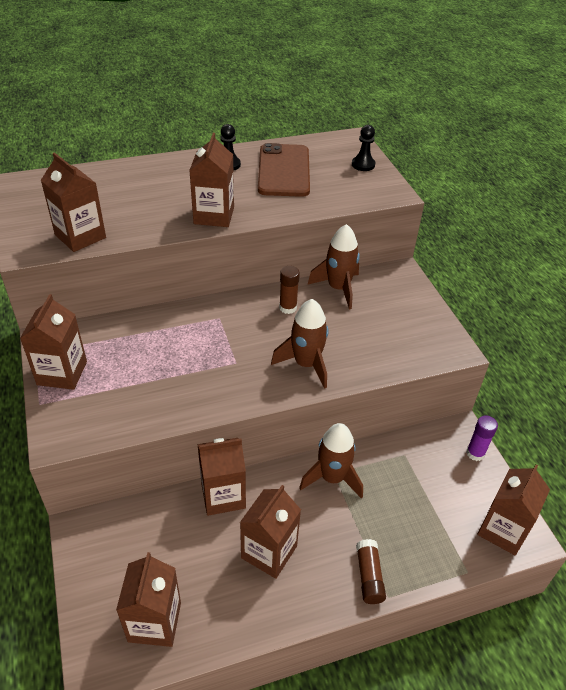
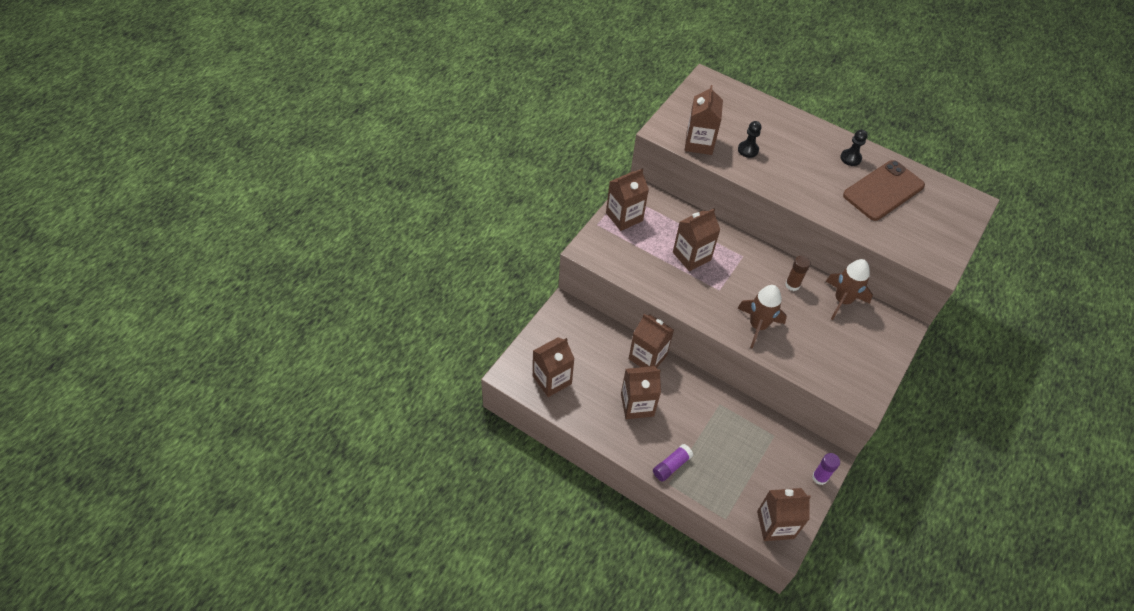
camera: 50 degrees right, 10 degrees up
brown carton [189,133,234,227] -> brown carton moved to [673,209,720,271]
brown rocket [299,423,363,499] -> none
black pawn [352,125,375,171] -> black pawn moved to [738,121,761,158]
brown glue stick [356,539,386,604] -> purple glue stick [653,444,693,482]

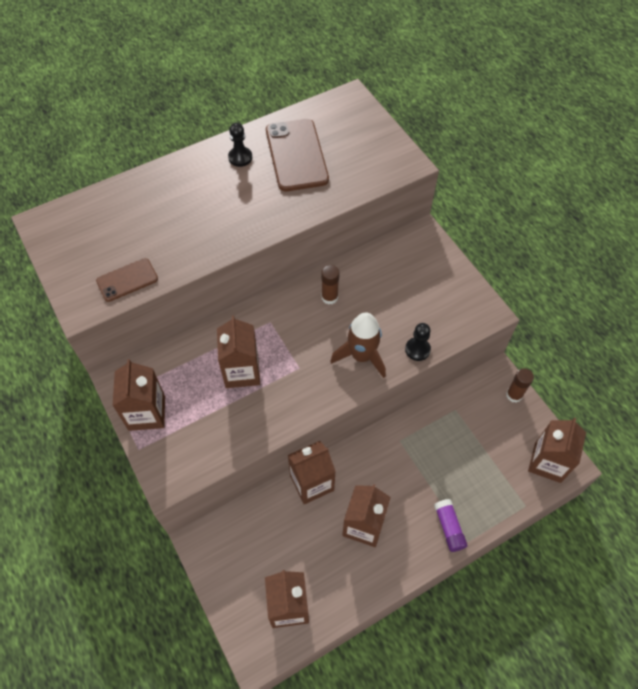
camera: 60 degrees left, 5 degrees up
brown carton [685,85,723,155] -> brown phone [96,258,158,302]
black pawn [738,121,761,158] -> black pawn moved to [405,323,431,361]
purple glue stick [812,453,840,485] -> brown glue stick [506,368,534,402]
brown rocket [826,259,873,320] -> none

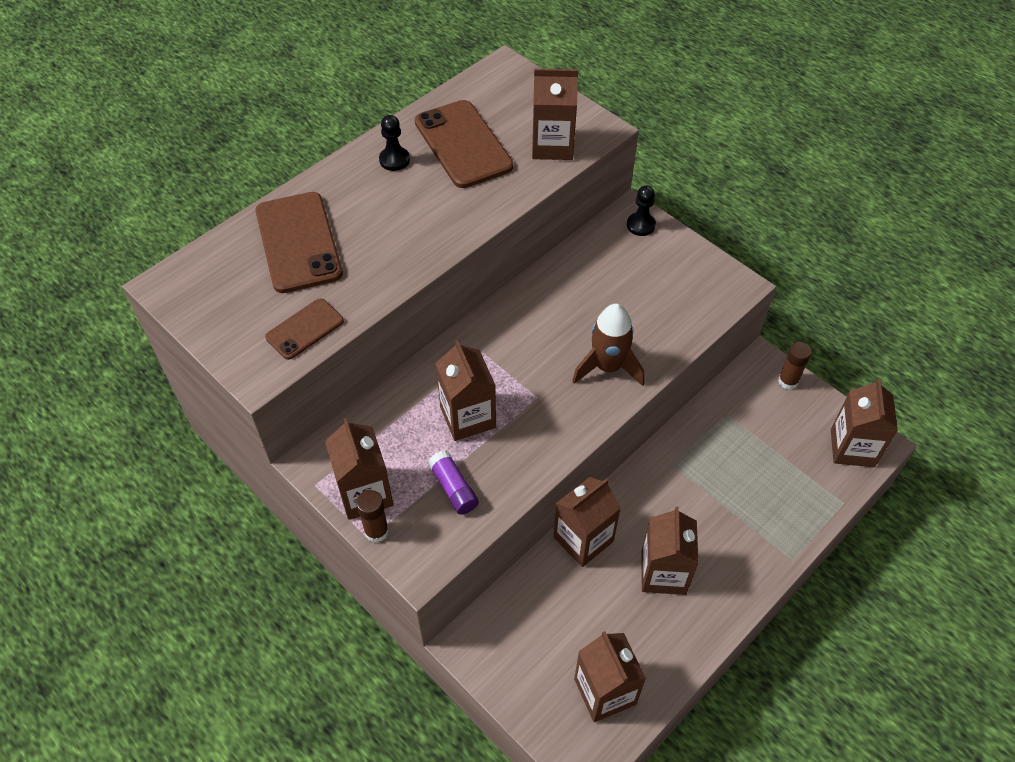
camera: 15 degrees left, 5 degrees down
brown glue stick [321,265,340,304] -> brown glue stick moved to [356,490,389,543]
black pawn [405,323,431,361] -> black pawn moved to [627,185,656,236]
purple glue stick [434,499,468,552] -> purple glue stick moved to [428,450,479,515]
none -> brown phone [255,192,343,293]
none -> brown carton [532,69,578,160]

